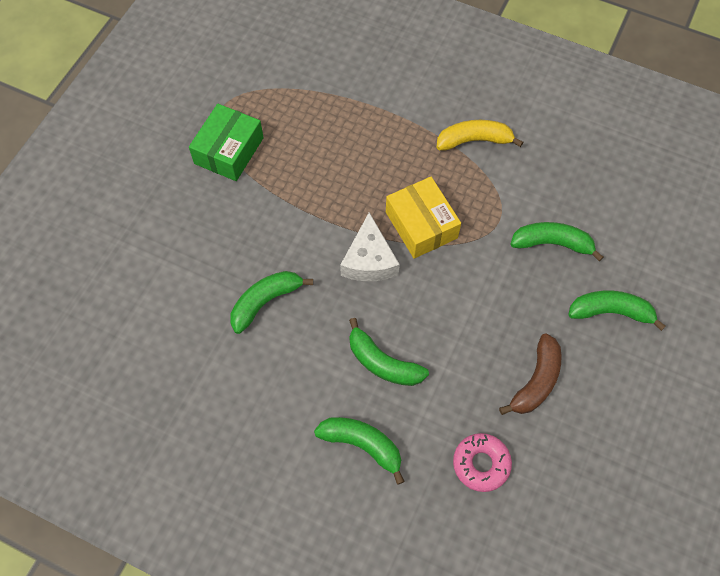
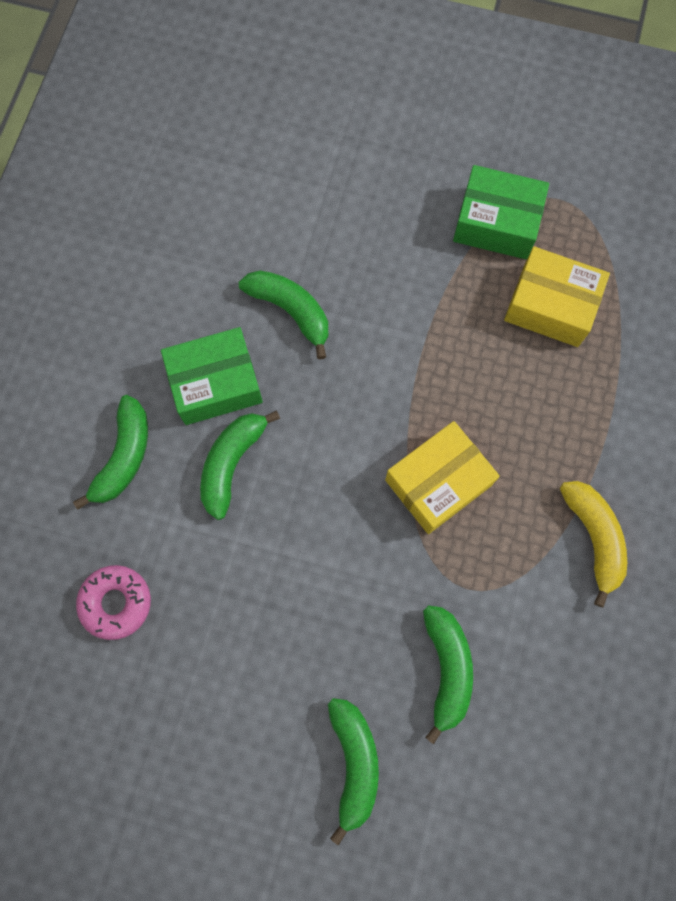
camera: 80 degrees right, 10 degrees up
white cheese [340,212,400,281] -> none
brown banana [499,333,562,415] -> none
none -> green box [161,327,263,425]
none -> yellow box [504,246,610,347]

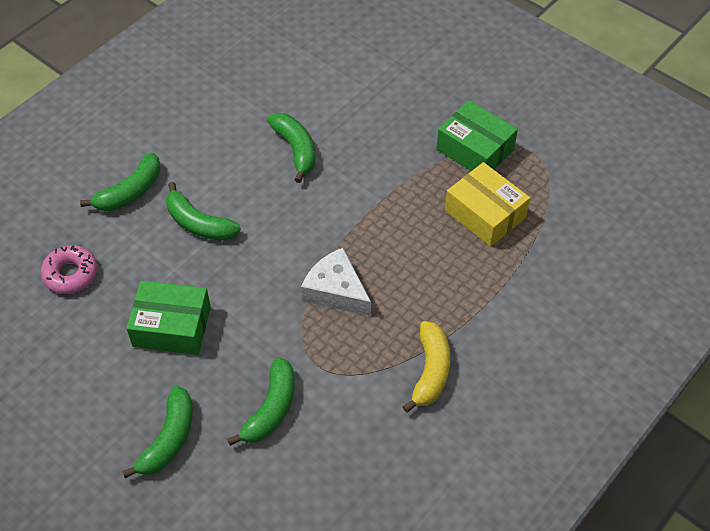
camera: 25 degrees right, 20 degrees down
green box [161,327,263,425] -> green box moved to [126,280,211,355]
green banana [200,410,280,520] -> green banana turned 105 degrees counterclockwise [166,182,241,241]
yellow box [385,421,500,534] -> white cheese [301,248,371,316]

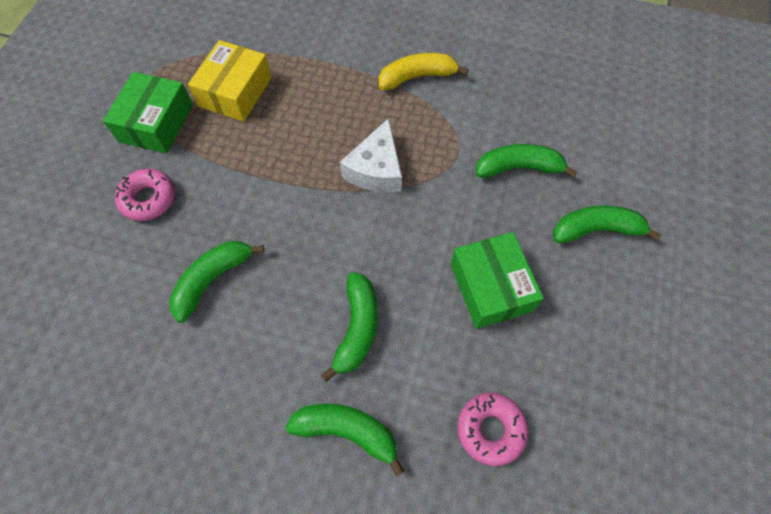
camera: 115 degrees left, 10 degrees up
none -> pink donut [115,169,175,221]

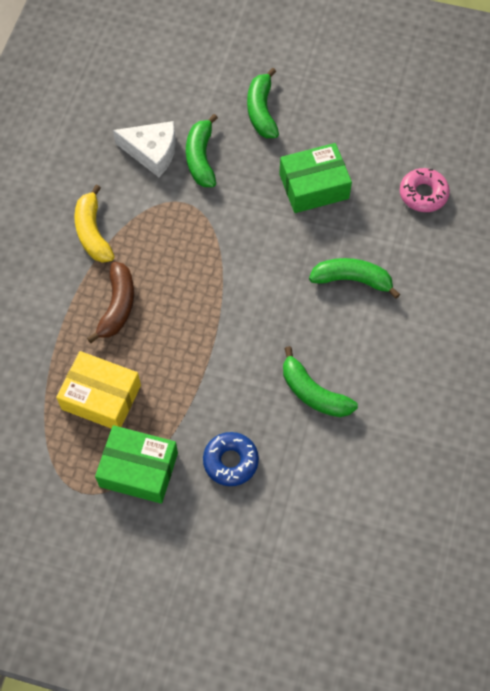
camera: 90 degrees left, 0 degrees up
pink donut [115,169,175,221] -> blue donut [203,432,259,486]
green banana [286,404,404,477] -> none
white cheese [340,118,402,193] -> white cheese moved to [113,121,176,177]
none -> brown banana [87,262,134,343]

